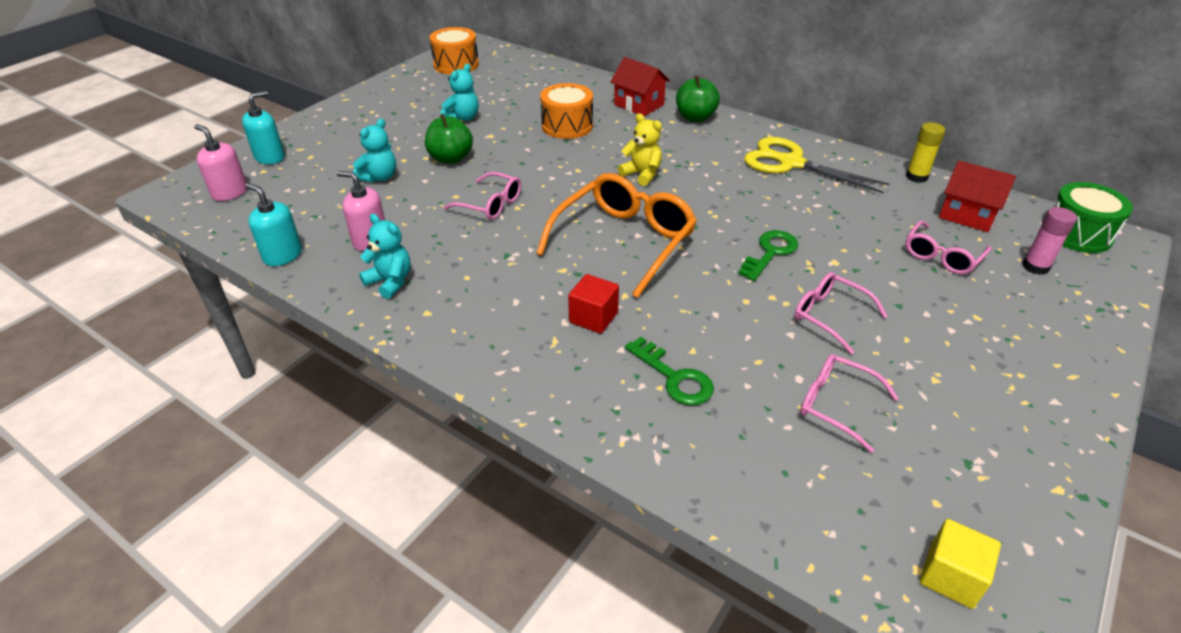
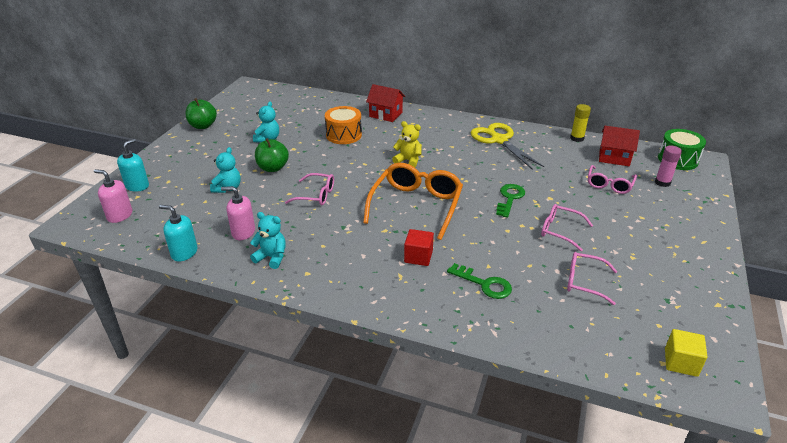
camera: 15 degrees left, 5 degrees down
orange drum [429,27,479,74] -> none
green apple [676,75,720,122] -> green apple moved to [185,98,217,129]
yellow scissors [744,137,890,193] -> yellow scissors turned 45 degrees clockwise [471,123,544,170]

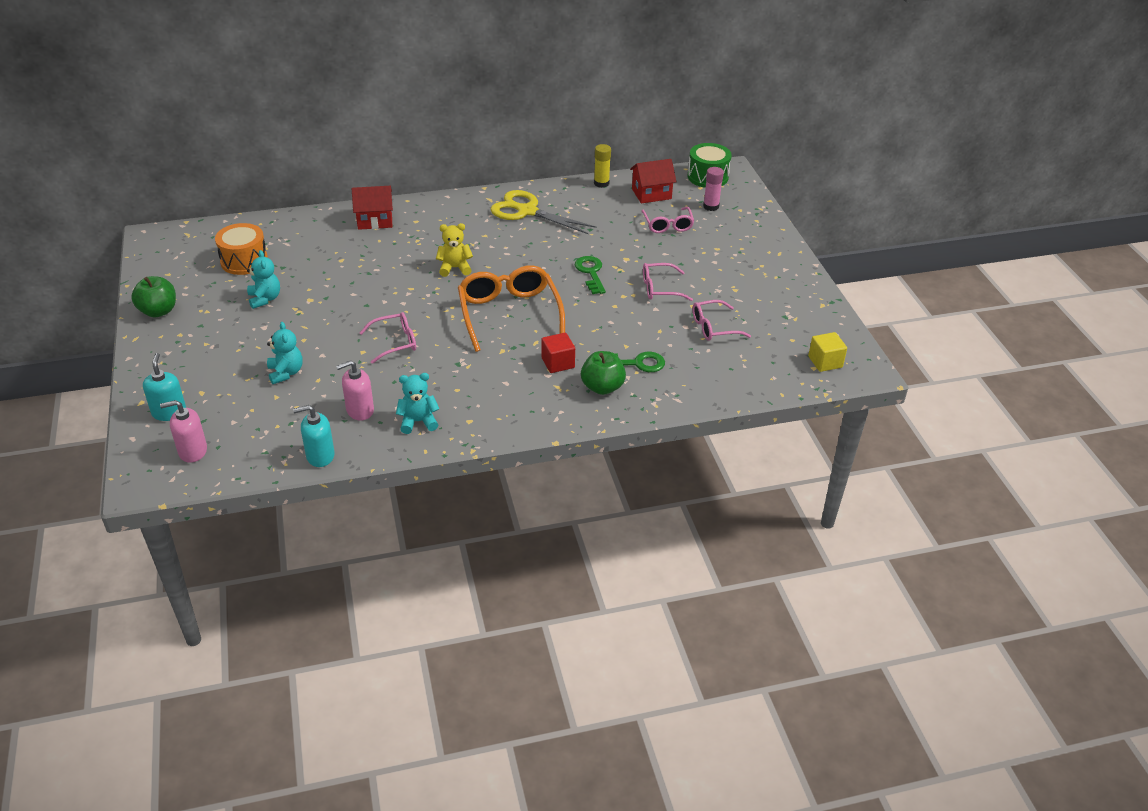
camera: 35 degrees left, 5 degrees up
green apple [255,138,289,172] -> green apple moved to [581,351,626,395]
orange drum [325,106,362,144] -> orange drum moved to [215,223,268,275]

